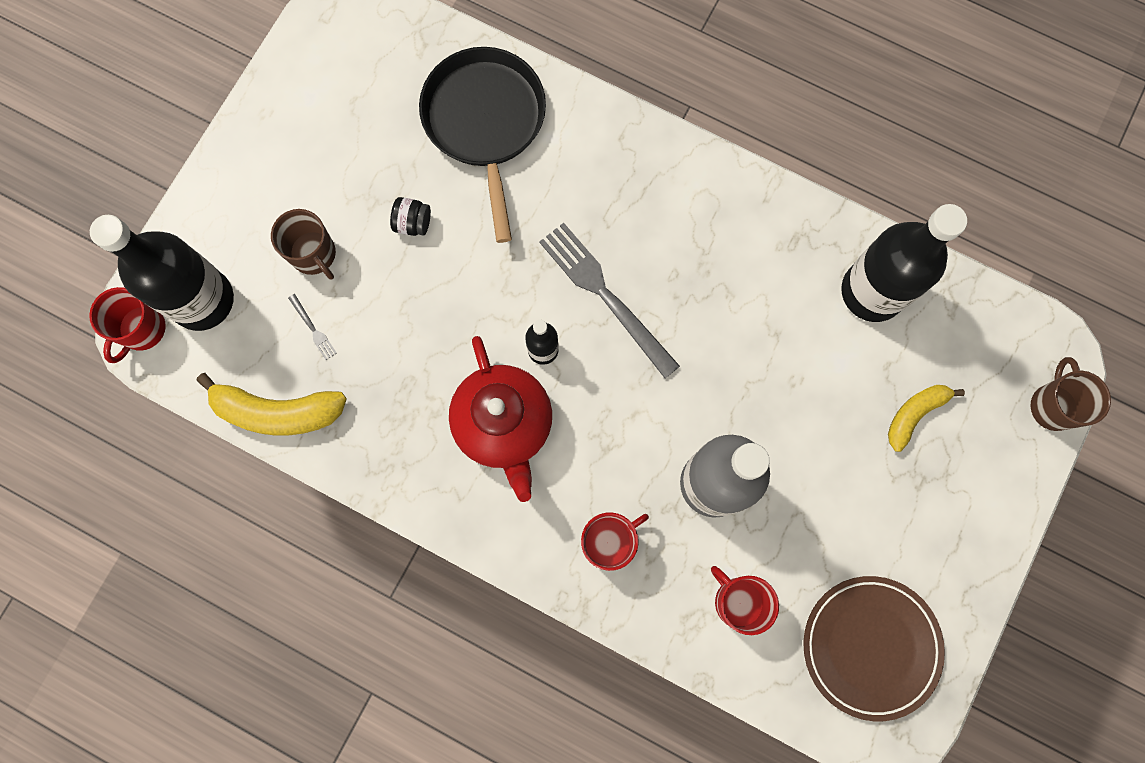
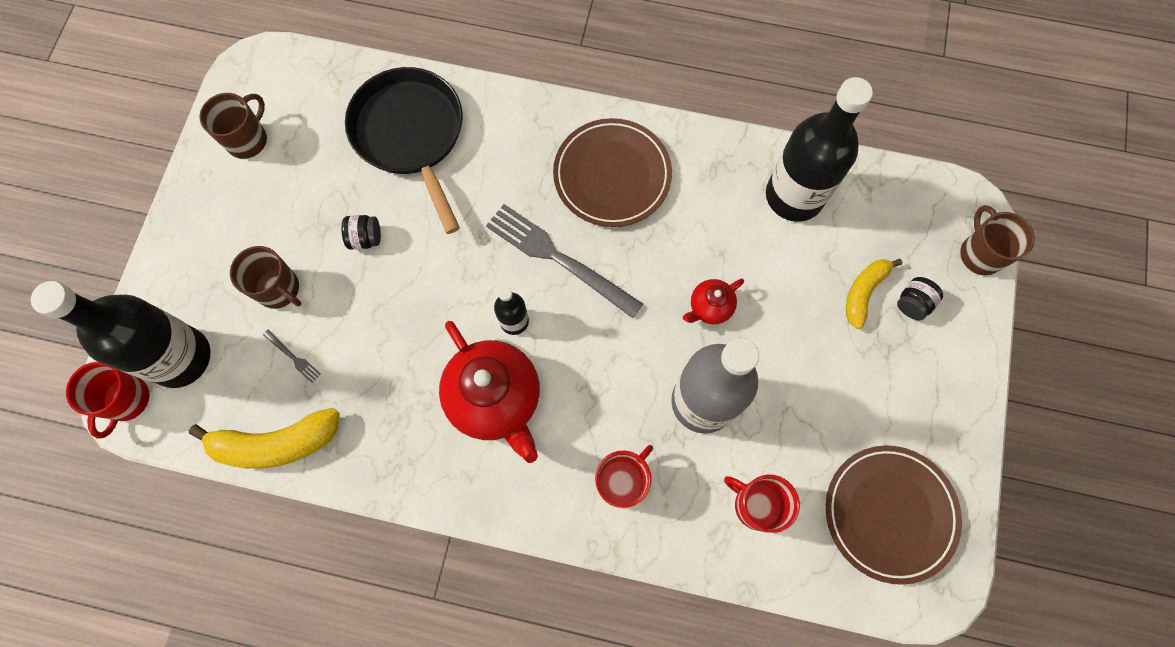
camera: 15 degrees left, 5 degrees down
none -> brown mug [199,93,267,159]
none -> brown plate [553,118,672,227]
none -> red teapot [683,279,744,324]
none -> black jar [897,277,943,321]

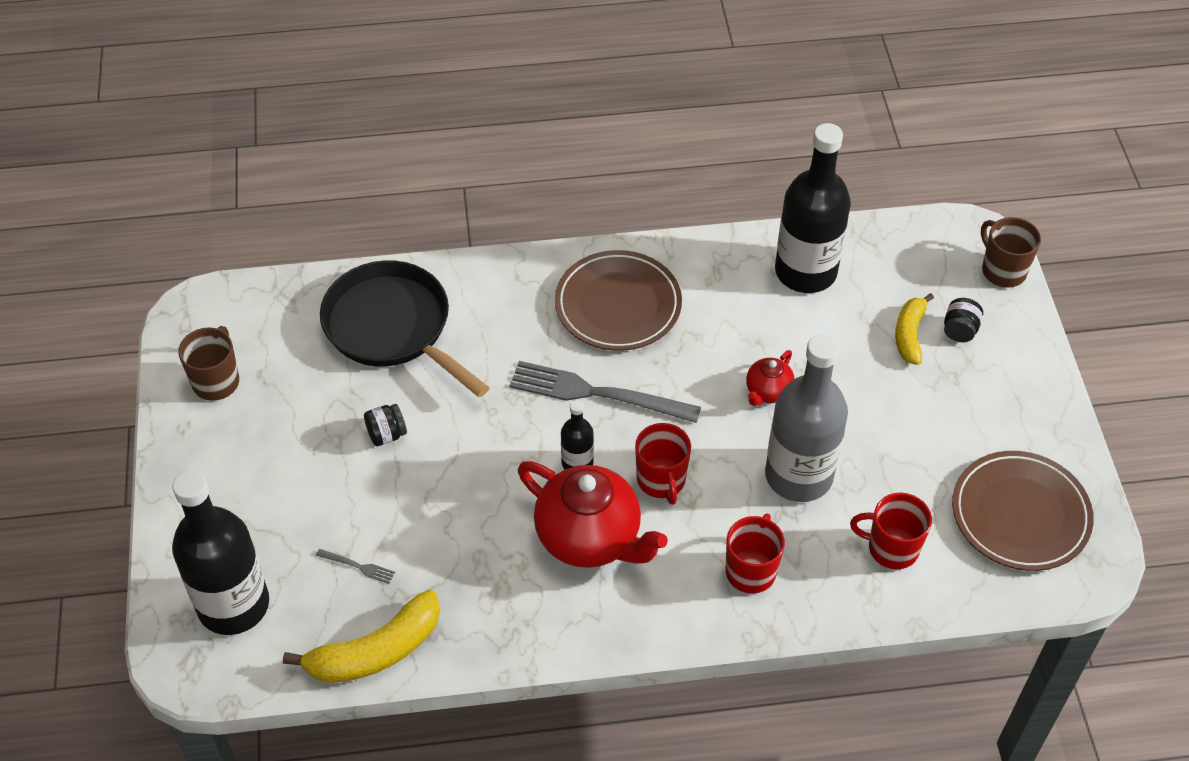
camera: 20 degrees left, 20 degrees down
red mug [66,362,150,439] -> red mug moved to [635,423,691,505]
brown mug [230,246,301,309] -> none

